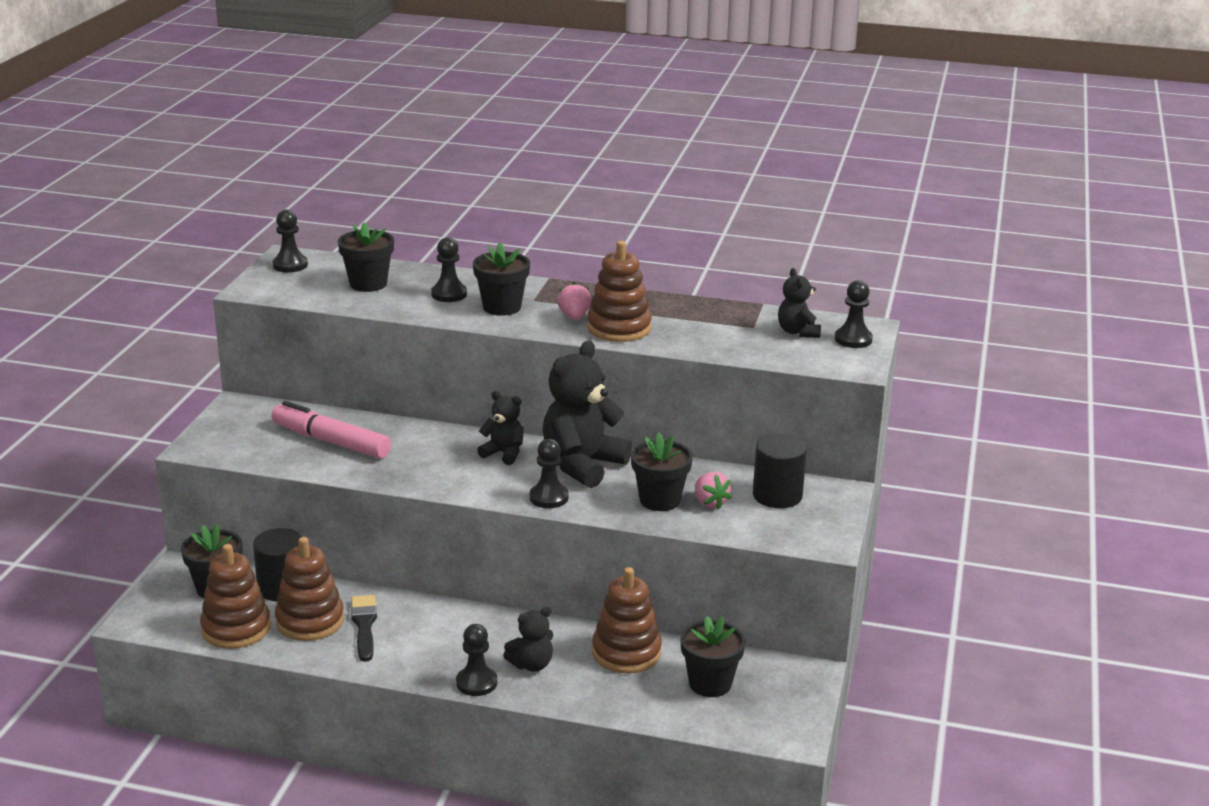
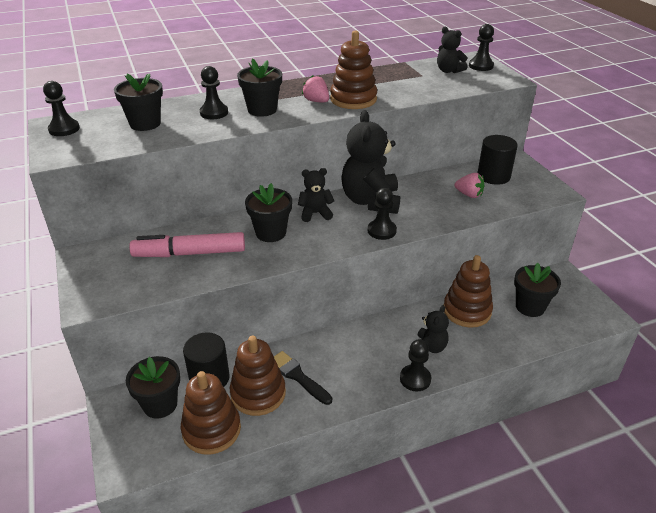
camera: 35 degrees left, 10 degrees up
black flower pot [631,433,693,511] -> black flower pot moved to [245,183,292,242]

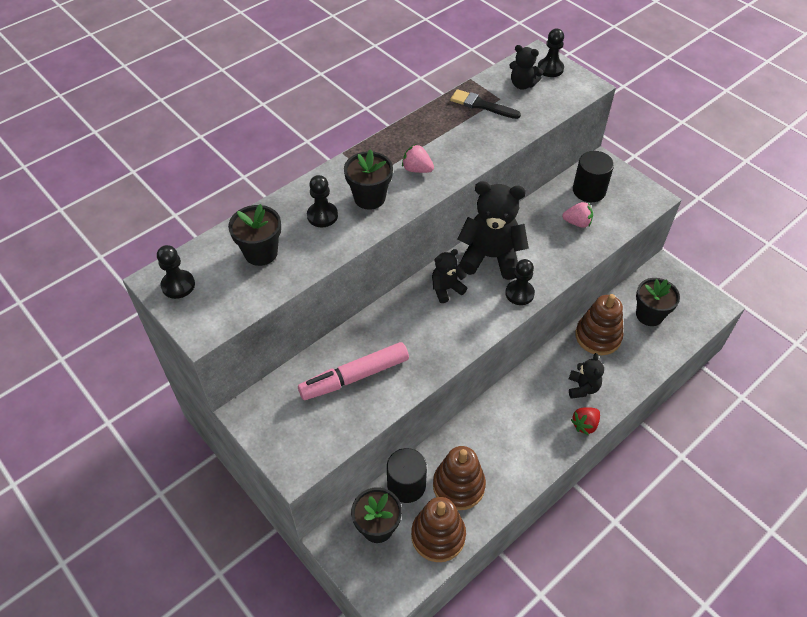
camera: 20 degrees left, 15 degrees up
black flower pot [245,183,292,242] -> none
black brush [274,351,332,405] -> black brush moved to [450,89,521,119]
brown stacking toy [330,31,377,109] -> none
black teddy bear [341,110,400,214] -> black teddy bear turned 120 degrees clockwise [458,181,529,280]
black pawn [400,339,431,391] -> red strawberry [571,407,600,435]

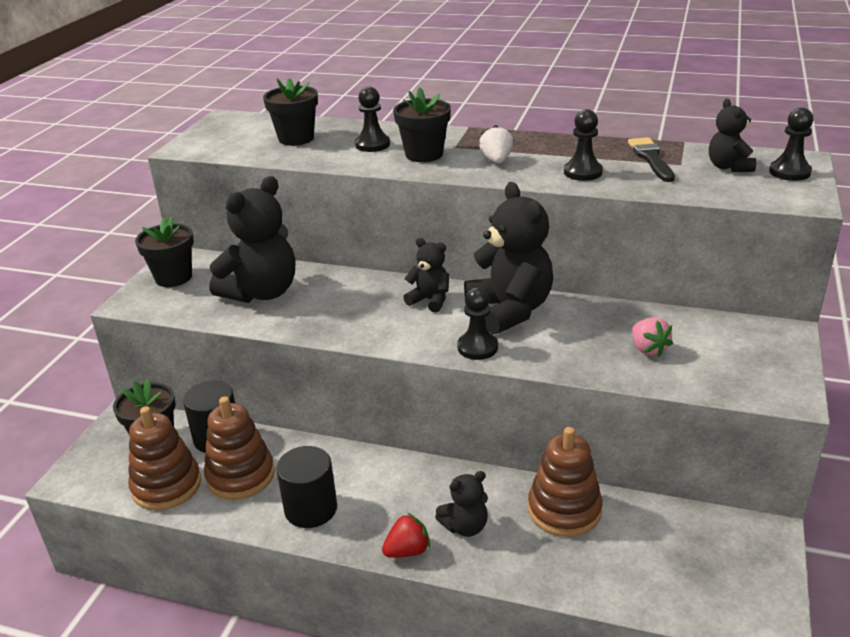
camera: 60 degrees right, 20 degrees down
black pawn [157,245,195,299] -> black pawn moved to [564,109,603,181]
pink marker [298,342,409,400] -> black teddy bear [210,176,295,303]
pink strawberry [402,144,434,173] -> white strawberry [479,125,513,163]
red strawberry [571,407,600,435] -> red strawberry turned 135 degrees clockwise [382,513,430,558]
black cylinder [573,151,614,202] -> black cylinder moved to [276,446,337,528]
black flower pot [636,278,680,326] -> black flower pot moved to [135,217,194,287]

